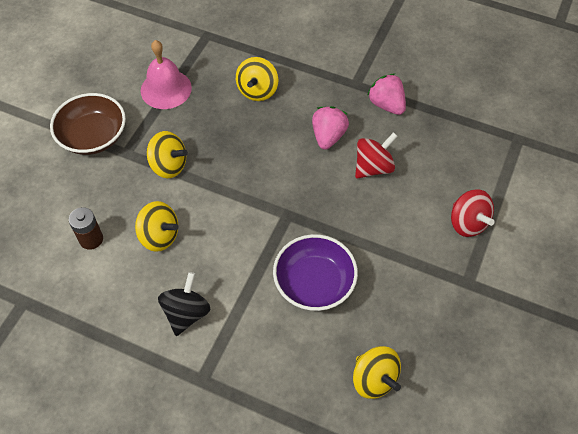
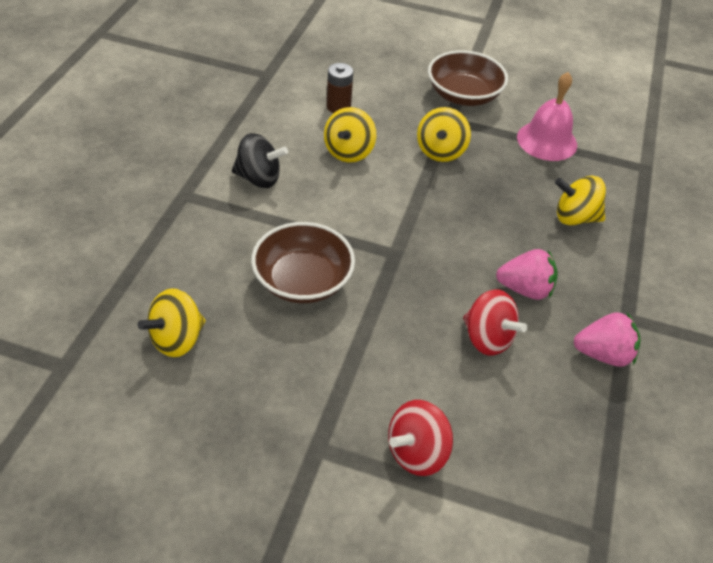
camera: 80 degrees right, 10 degrees down
purple bowl [273,234,358,311] -> brown bowl [251,222,355,303]
pink strawberry [367,73,406,115] -> pink strawberry turned 45 degrees clockwise [574,312,641,367]

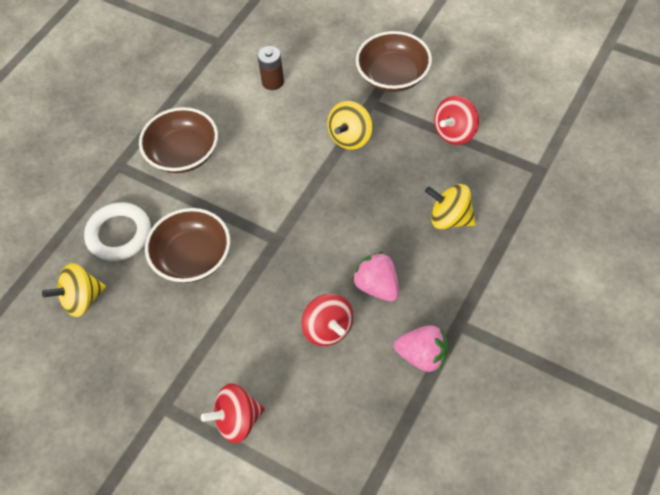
camera: 20 degrees right, 10 degrees up
black spinning top [232,133,288,188] -> brown bowl [139,107,218,173]
yellow spinning top [324,107,376,163] -> none
pink strawberry [496,249,558,300] -> pink strawberry turned 150 degrees counterclockwise [352,251,399,301]
pink bell [517,72,577,161] -> red spinning top [434,96,479,145]
none -> white ring [84,202,151,261]

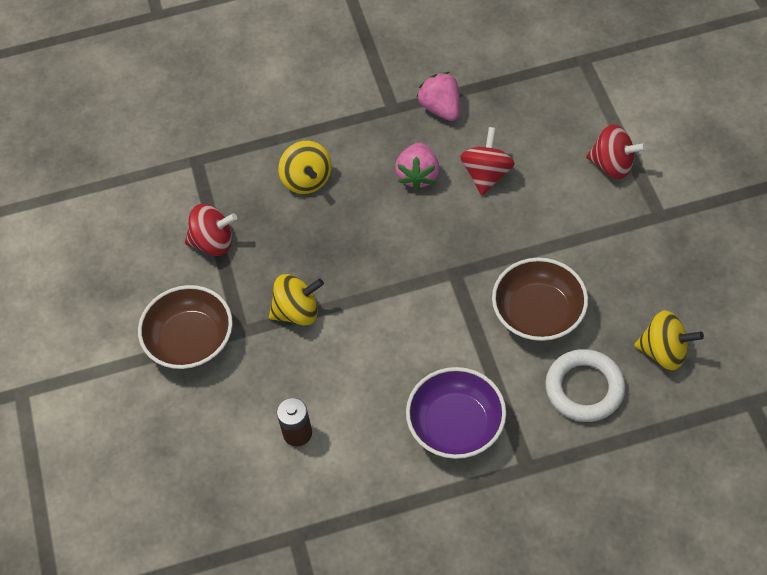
camera: 135 degrees left, 0 degrees up
brown bowl [139,107,218,173] -> purple bowl [406,367,506,459]

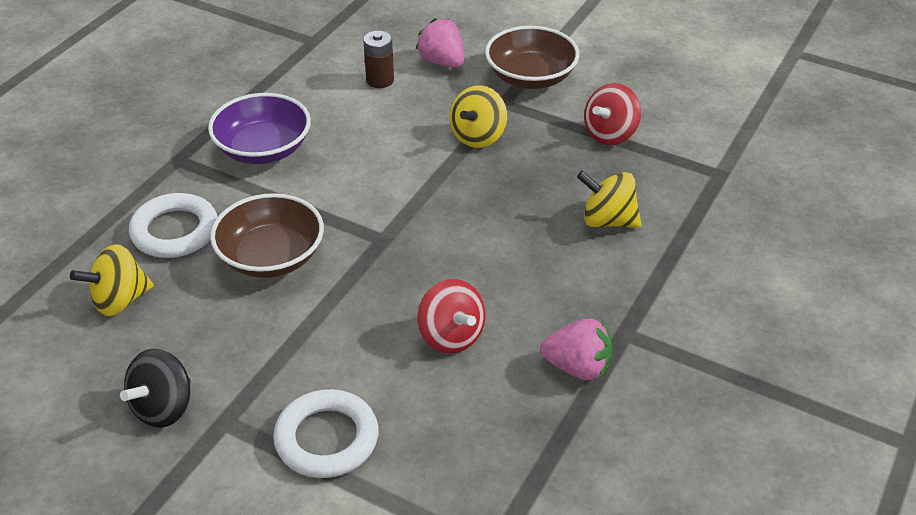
camera: 130 degrees right, 15 degrees down
pink strawberry [395,143,440,190] -> pink strawberry moved to [416,18,465,67]
red spinning top [586,124,647,179] -> white ring [273,389,379,478]
none -> black spinning top [120,349,191,428]

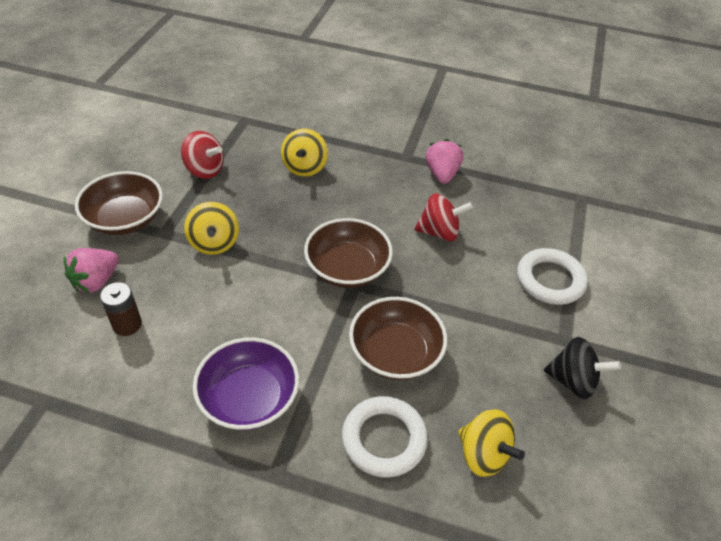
camera: 105 degrees left, 5 degrees up
red spinning top [417,279,485,354] -> red spinning top turned 45 degrees clockwise [415,194,473,241]
yellow spinning top [450,85,507,148] -> yellow spinning top turned 60 degrees clockwise [184,202,239,255]
none -> brown bowl [304,218,393,288]

